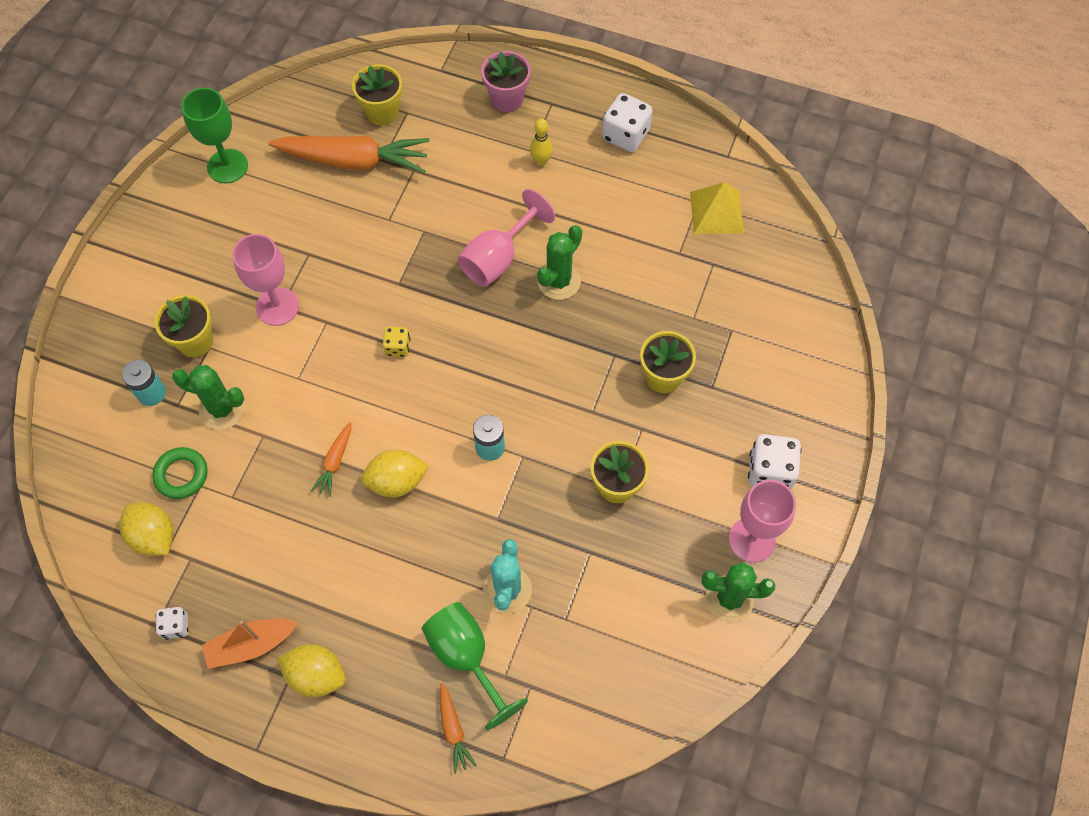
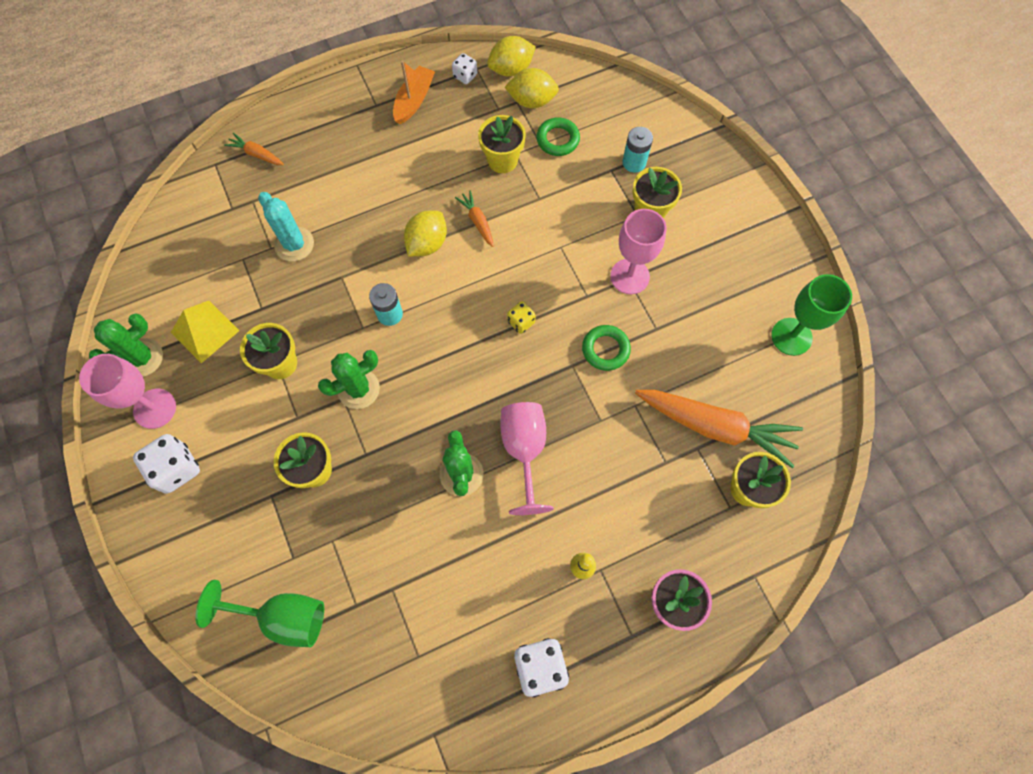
camera: 135 degrees right, 5 degrees up
green cactus [172,365,245,430] -> green cactus moved to [318,350,380,409]
orange carrot [269,136,430,173] -> orange carrot turned 120 degrees counterclockwise [635,390,803,468]
yellow lemon [277,644,346,697] -> yellow lemon moved to [487,36,536,77]
green goblet [421,602,528,730] -> green goblet moved to [195,580,324,647]
yellow pyramid [690,182,744,234] -> yellow pyramid moved to [171,301,239,363]
none -> yellow flower pot [478,115,526,173]
none -> green ring [582,325,631,371]

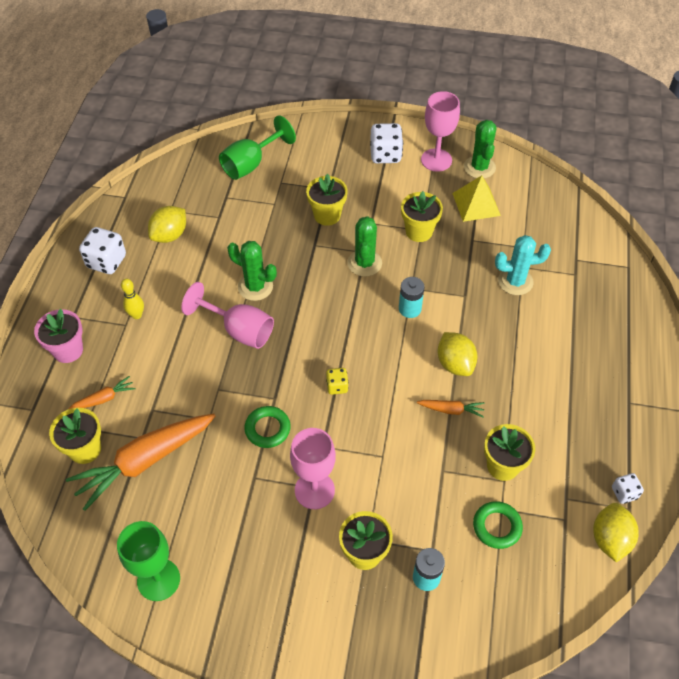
camera: 125 degrees right, 15 degrees down
orange carrot [224,133,284,165] -> orange carrot moved to [68,376,136,409]
orange boat [393,61,435,124] -> none
yellow lemon [505,68,559,108] -> yellow lemon moved to [148,206,186,243]

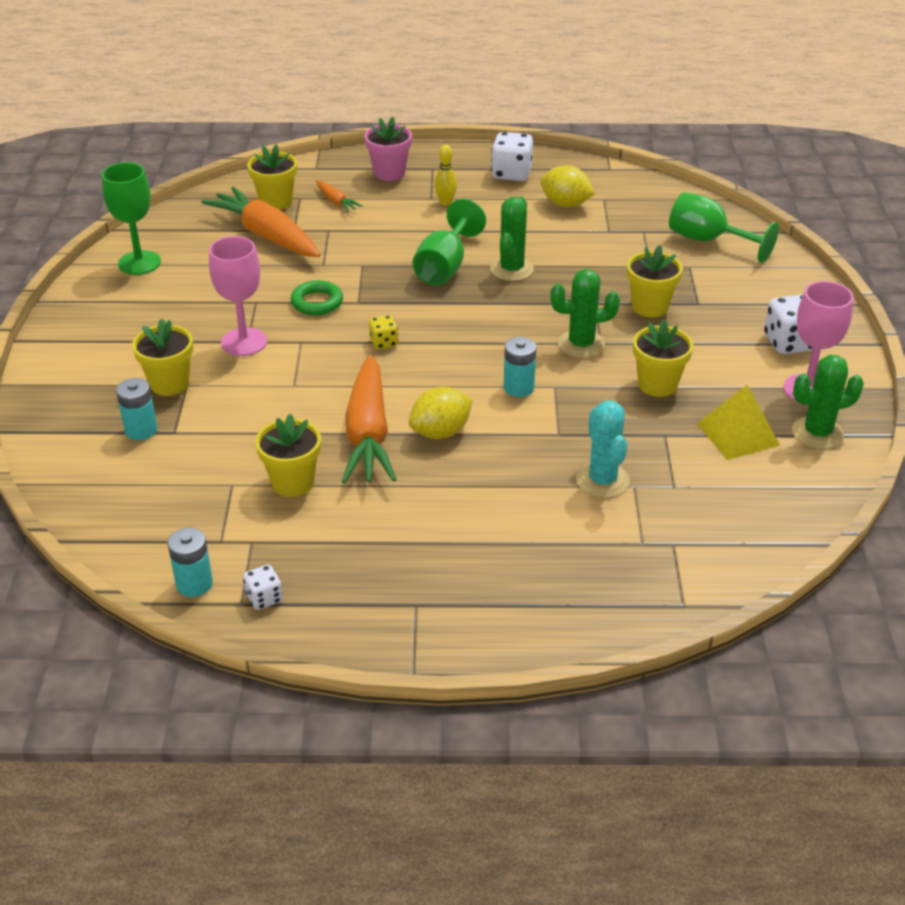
camera: 80 degrees right, 15 degrees down
pink goblet [181,282,274,349] -> green goblet [413,199,486,285]
orange carrot [417,400,485,418] -> orange carrot [342,355,397,483], size x2.22
green ring [473,501,523,549] -> none
yellow lemon [593,503,639,563] -> turquoise battery [168,528,213,597]

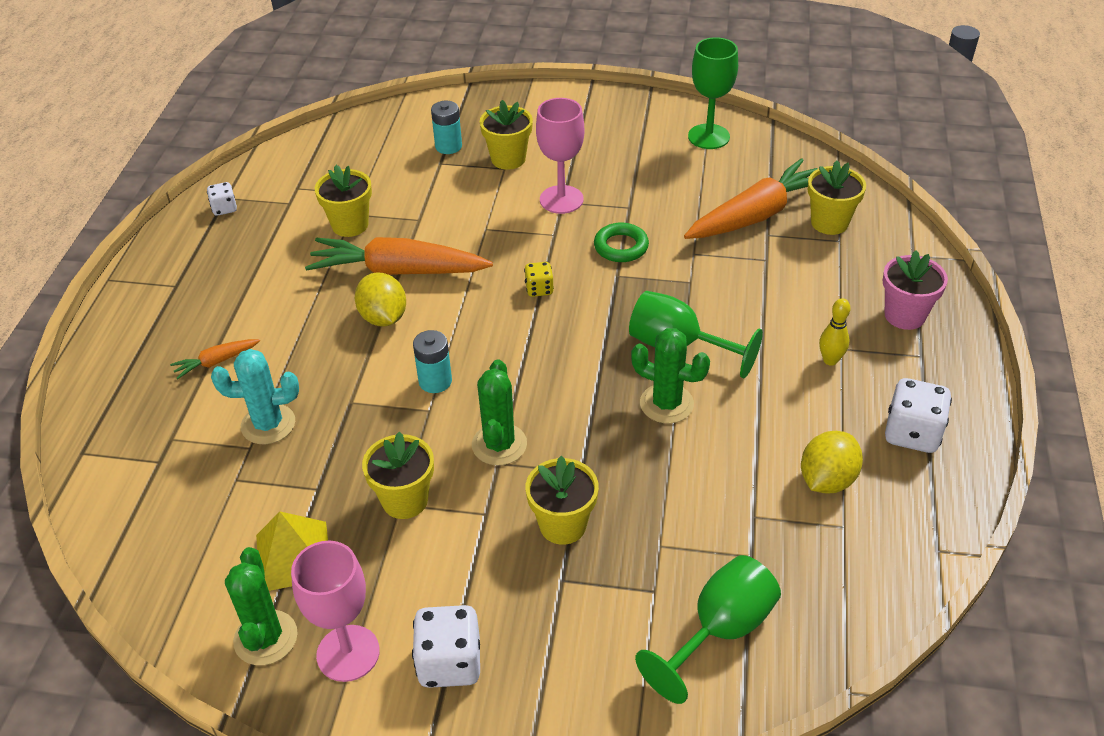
camera: 100 degrees right, 5 degrees up
turquoise battery [168,528,213,597] -> none
orange carrot [316,180,363,212] -> orange carrot moved to [170,339,260,379]

